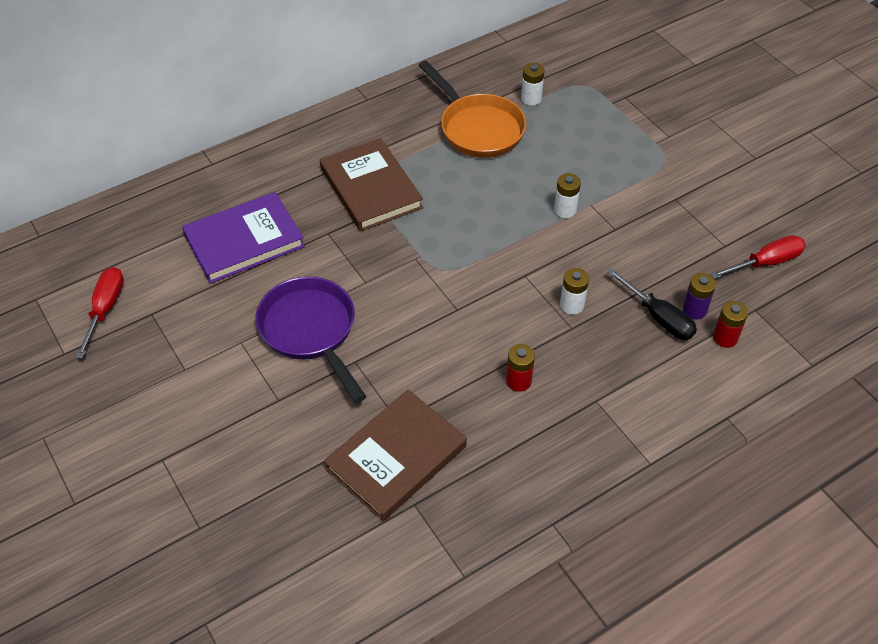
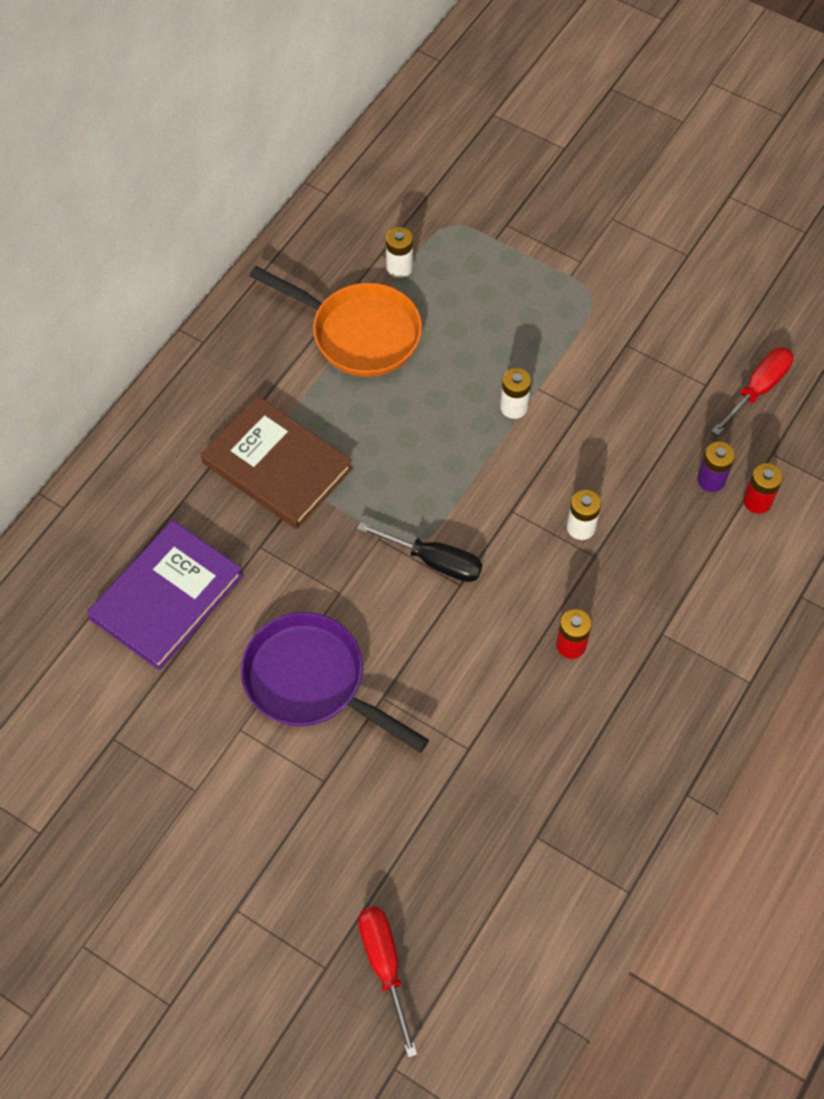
camera: 25 degrees left, 10 degrees up
red screwdriver [76,267,124,359] -> red screwdriver moved to [358,906,418,1058]
brown book [324,390,467,521] -> none
black screwdriver [607,268,697,340] -> black screwdriver moved to [357,522,482,582]

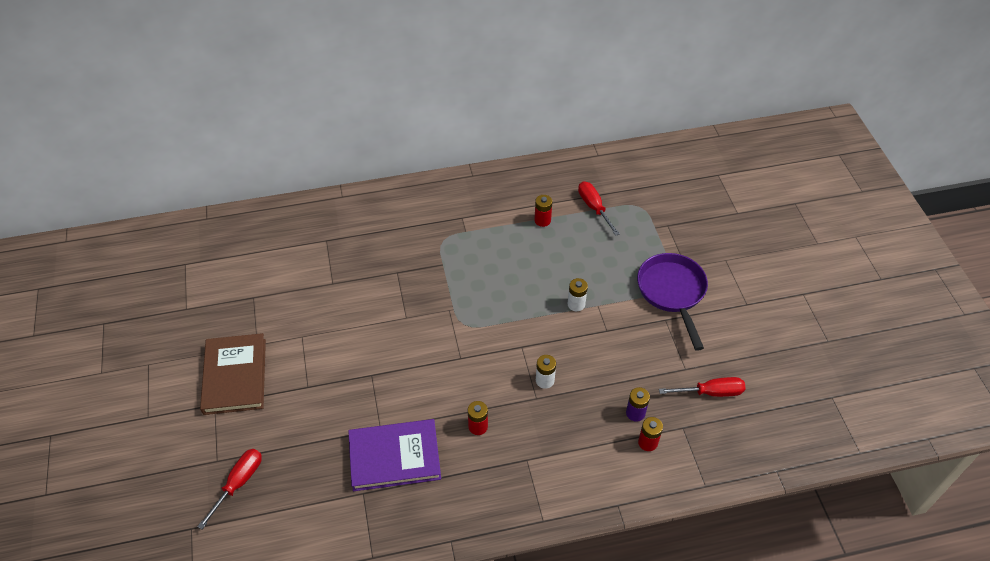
camera: 45 degrees right, 10 degrees down
purple book [87,520,243,670] -> purple book moved to [348,419,441,491]
brown book [201,396,353,529] -> brown book moved to [200,333,266,415]
purple pan [241,612,429,753] -> purple pan moved to [637,253,708,351]
orange pan [250,266,422,377] -> red battery [534,195,552,227]
black screwdriver [357,522,482,582] -> none
white battery [386,227,413,278] -> red screwdriver [578,181,620,236]

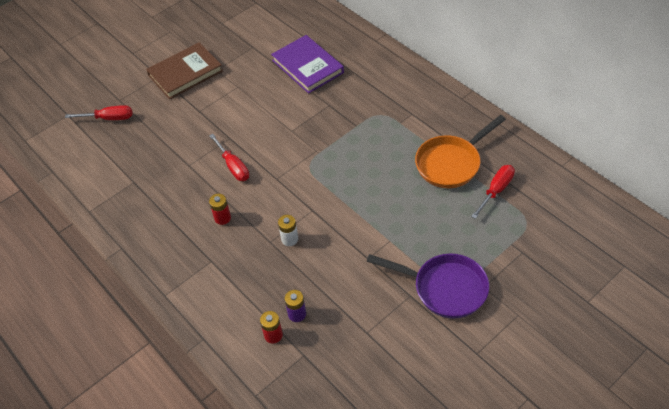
camera: 65 degrees right, 0 degrees up
purple book [348,419,441,491] -> purple book moved to [271,35,344,93]
red battery [534,195,552,227] -> orange pan [415,115,506,188]
white battery [568,278,588,311] -> none
purple pan [637,253,708,351] -> purple pan turned 60 degrees clockwise [366,254,489,319]
red screwdriver [659,377,746,397] -> red screwdriver moved to [209,134,249,181]

